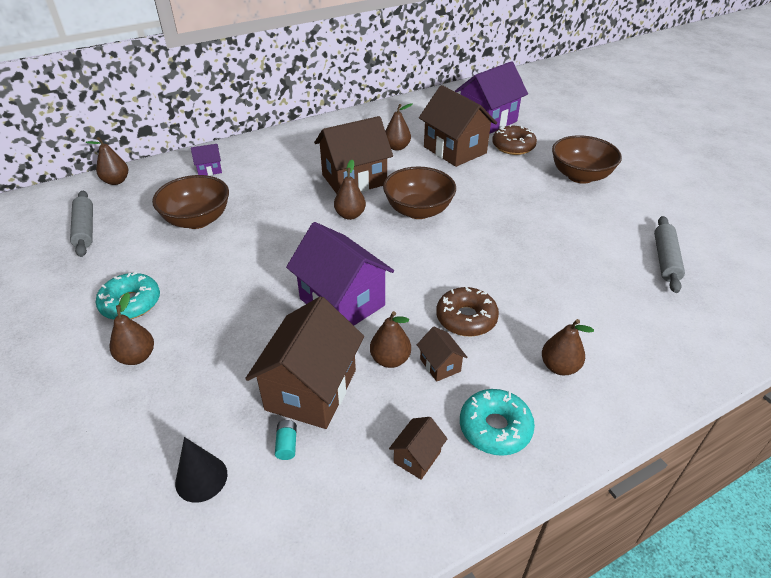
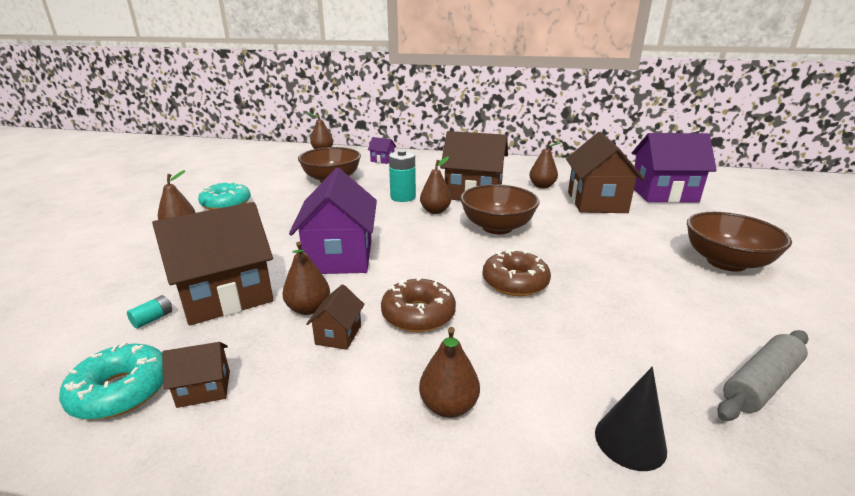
camera: 40 degrees right, 15 degrees down
grey rolling pin [70,191,93,257] -> none
black cone [175,437,227,503] -> black cone moved to [595,367,667,471]
turquoise donut [460,389,535,456] -> turquoise donut moved to [59,342,163,420]
brown donut [492,124,537,155] -> brown donut moved to [483,249,551,296]
none -> turquoise battery [389,150,416,202]

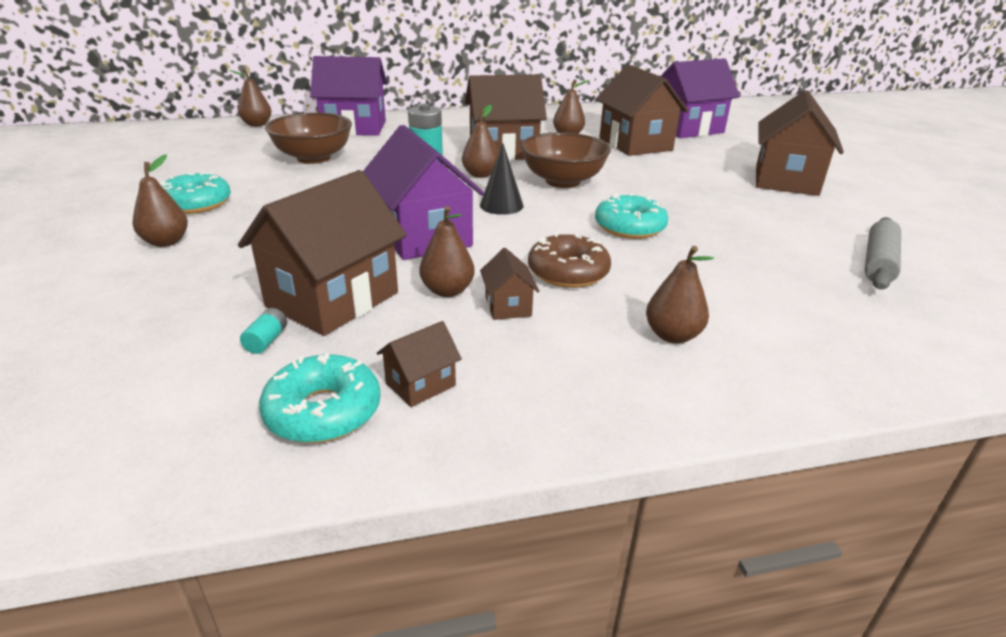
camera: 25 degrees left, 5 degrees up
purple house [368,137,396,164] -> purple house [310,56,387,136], size x2.24
brown donut [483,249,551,296] -> turquoise donut [595,193,668,239]
black cone [595,367,667,471] -> black cone moved to [480,143,523,215]
brown bowl [687,212,792,272] -> brown house [756,90,844,196]

